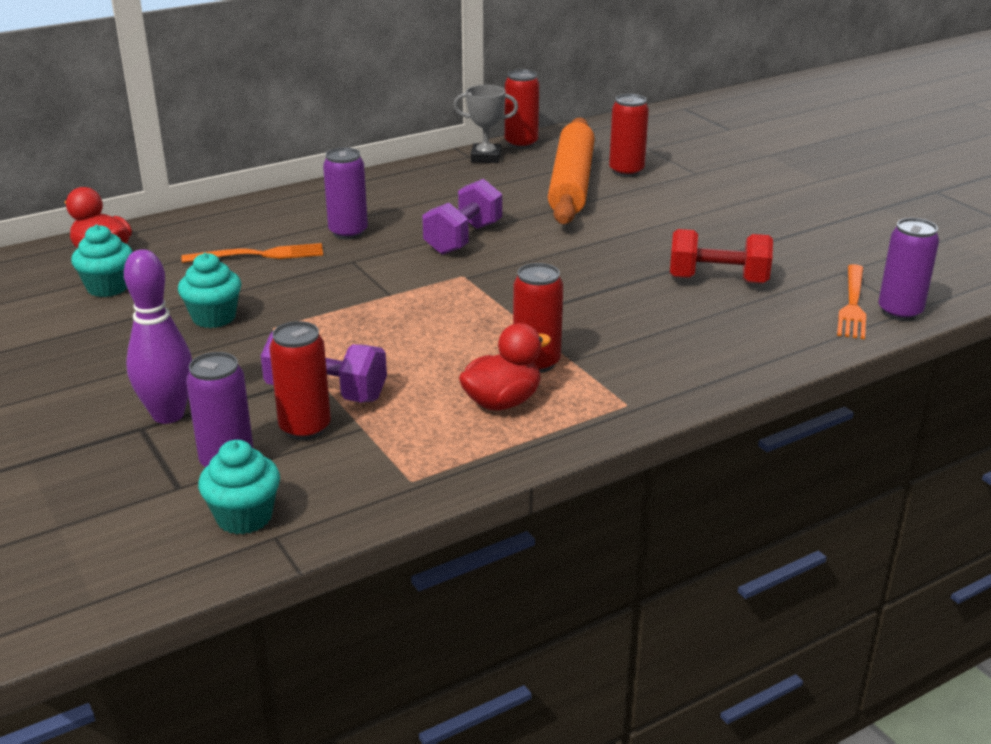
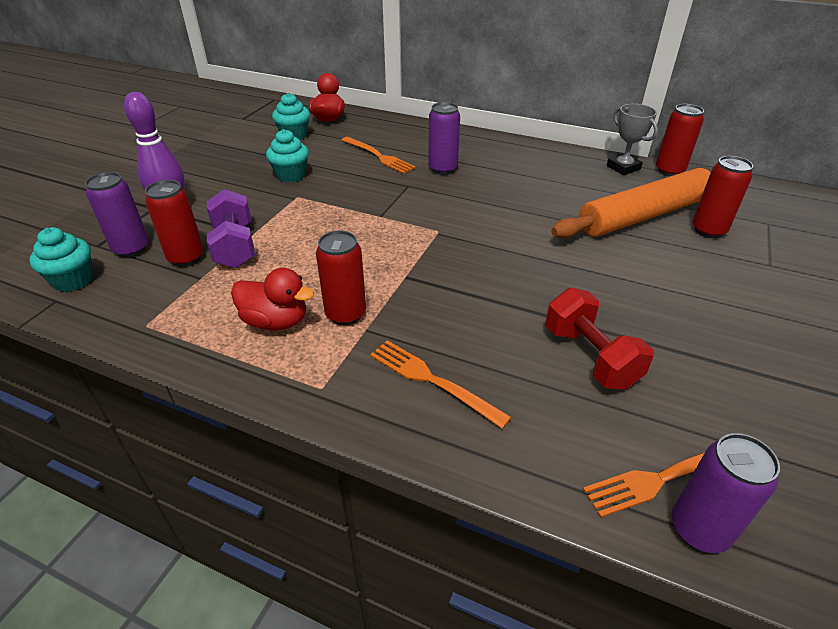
camera: 55 degrees right, 10 degrees up
purple dumbbell [422,179,502,255] -> none
none -> orange fork [370,340,512,429]

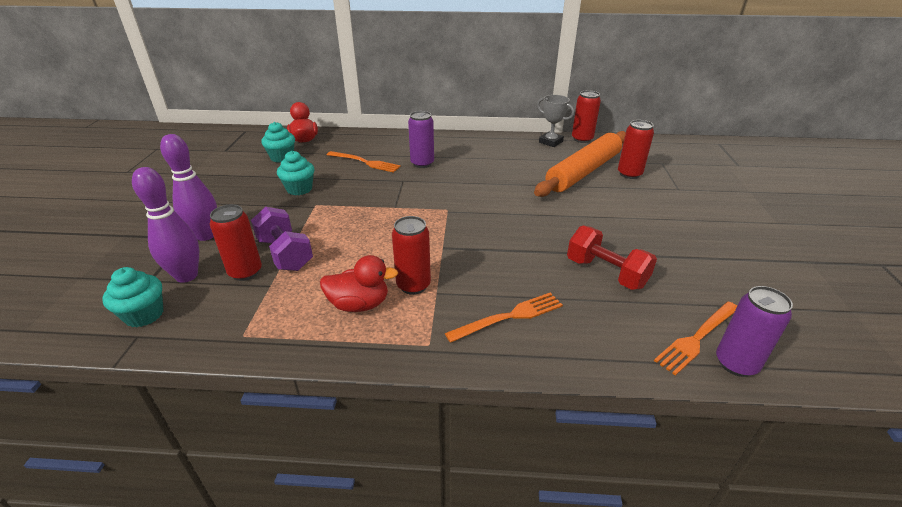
camera: 20 degrees left, 5 degrees down
purple can [85,172,149,257] -> purple bowling pin [132,167,199,283]
orange fork [370,340,512,429] -> orange fork turned 135 degrees clockwise [445,293,563,343]

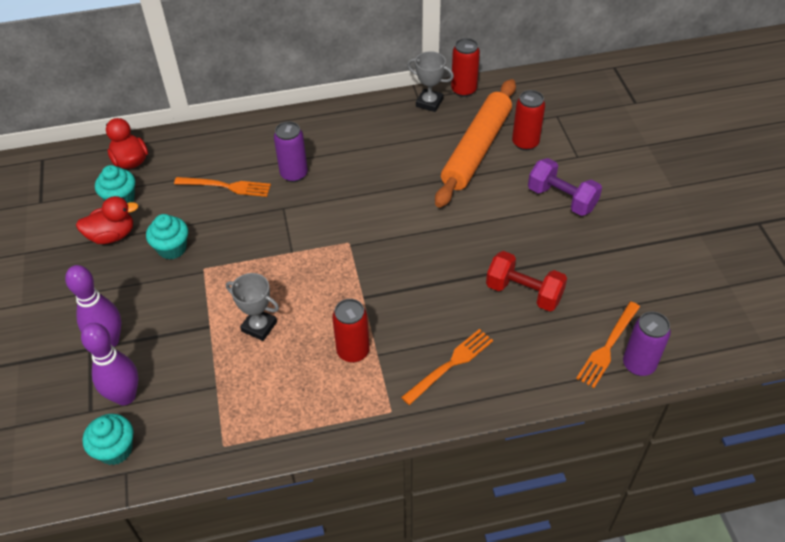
camera: 15 degrees left, 15 degrees up
red can [210,204,262,281] -> none
purple dumbbell [251,207,313,271] -> purple dumbbell moved to [528,158,602,216]
red duck [320,255,398,312] -> red duck moved to [76,196,139,244]
none -> grey trophy [226,273,279,341]

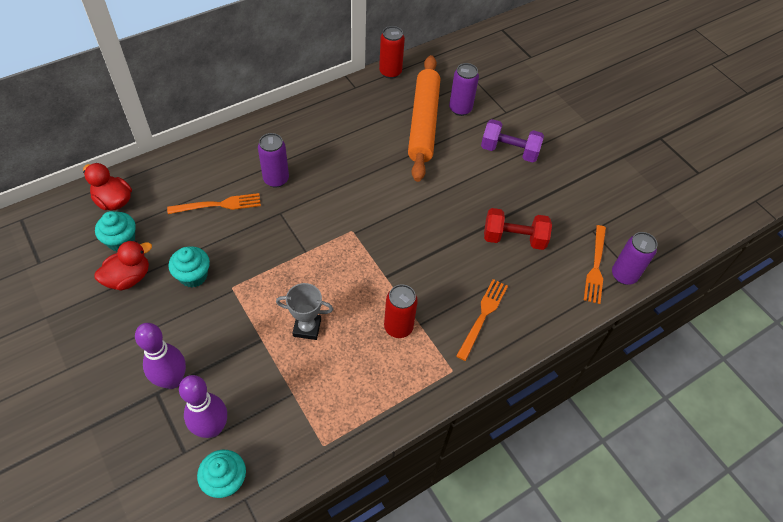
camera: 25 degrees left, 5 degrees up
grey trophy [407,51,454,112] -> none
red can [512,90,545,151] -> purple can [449,63,479,116]

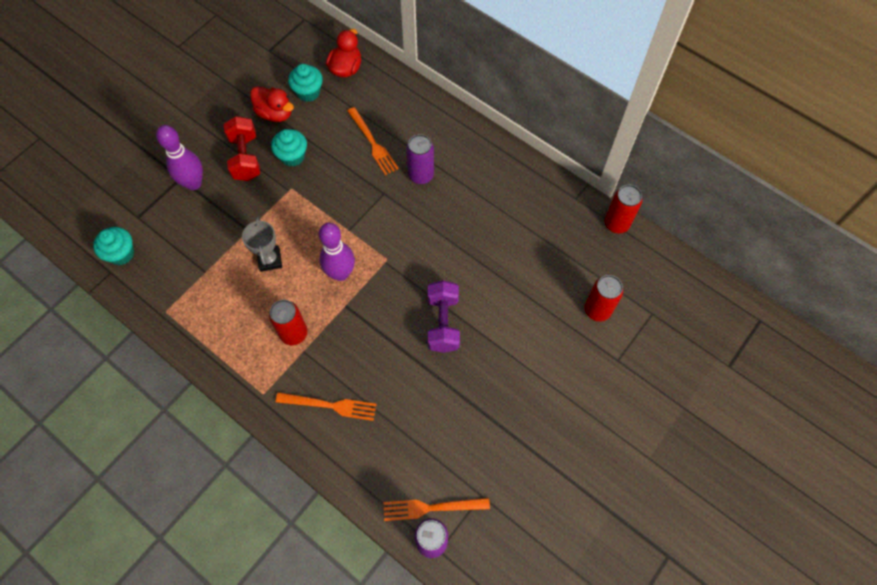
camera: 75 degrees right, 10 degrees up
purple bowling pin [179,375,227,438] -> purple bowling pin moved to [319,223,355,281]
orange rolling pin [408,55,440,182] -> none
purple can [449,63,479,116] -> red can [584,275,623,322]
purple dumbbell [481,119,544,162] -> purple dumbbell moved to [428,280,460,353]
red dumbbell [484,208,552,250] -> red dumbbell moved to [224,116,260,181]

